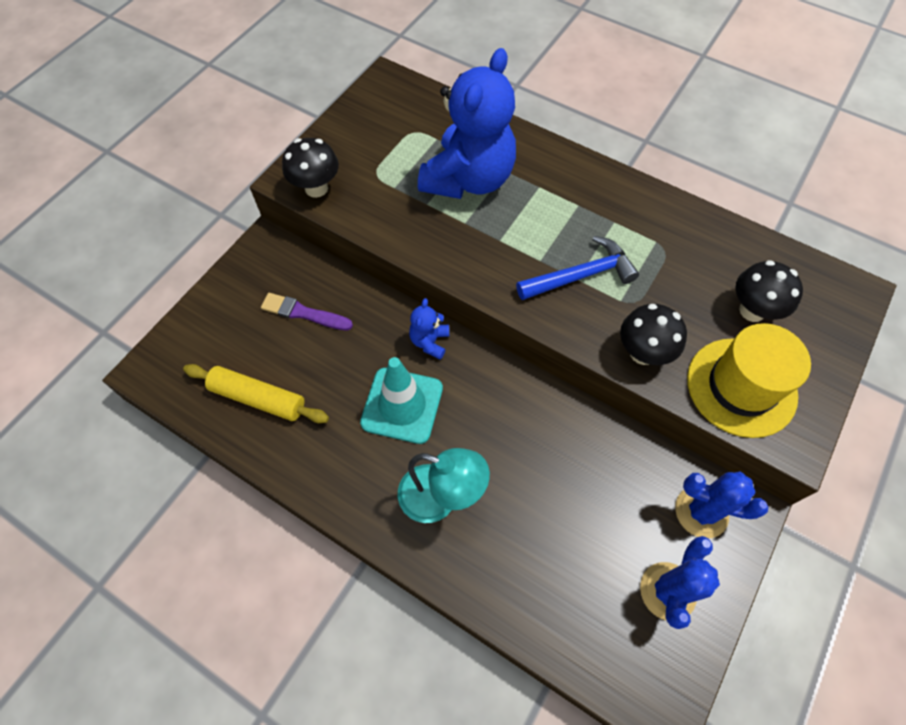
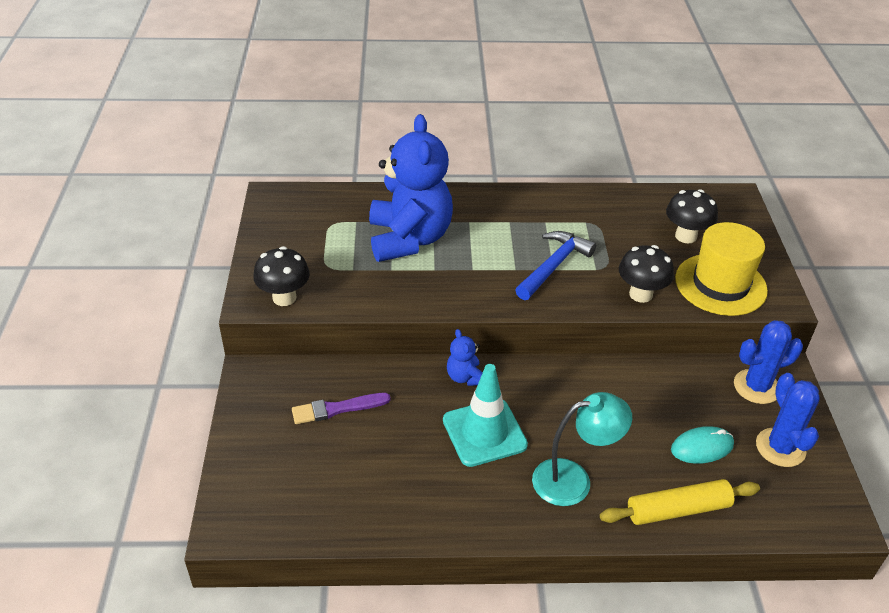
camera: 35 degrees left, 20 degrees down
yellow rolling pin [183,364,329,423] -> yellow rolling pin moved to [600,479,760,525]
none -> turquoise mouse [671,426,734,464]

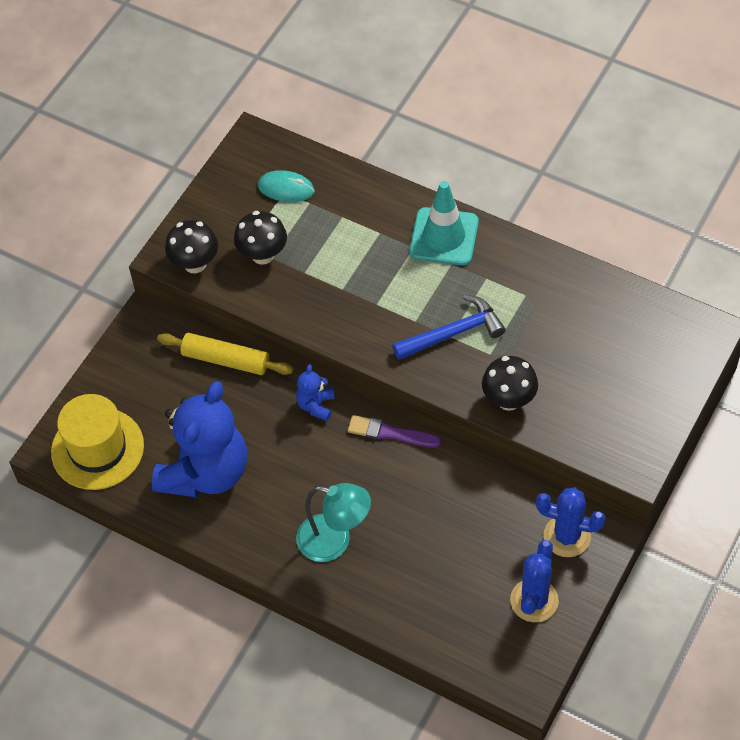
camera: 35 degrees right, 15 degrees up
purple brush [292,393,391,424] -> purple brush moved to [348,415,441,448]
blue teddy bear [369,114,453,262] -> blue teddy bear moved to [152,381,247,498]
turquoise traffic cone [443,364,528,467] -> turquoise traffic cone moved to [409,181,479,266]
yellow rolling pin [600,479,760,525] -> yellow rolling pin moved to [157,333,293,375]
black mushroom [666,189,718,244] -> black mushroom moved to [234,211,287,265]
turquoise mouse [671,426,734,464] -> turquoise mouse moved to [258,170,315,202]
yellow hat [675,222,768,316] -> yellow hat moved to [51,394,144,490]

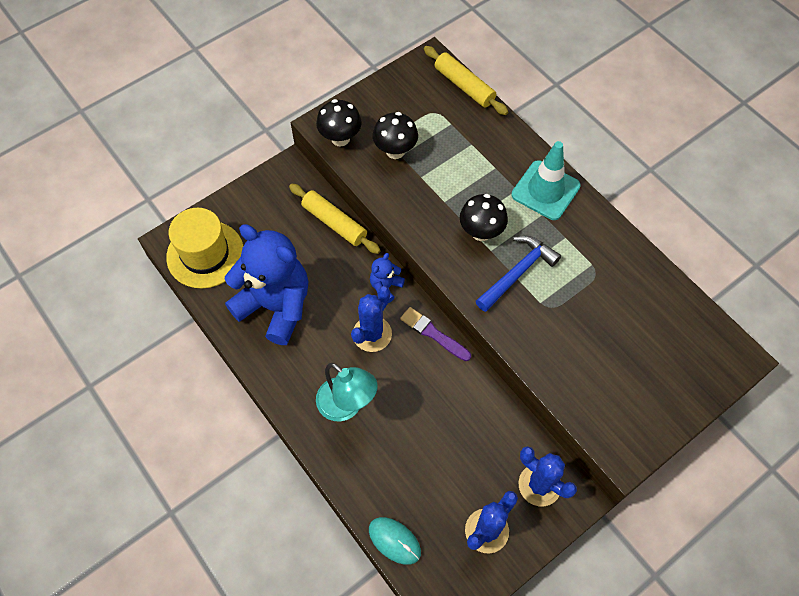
camera: 20 degrees right, 5 degrees up
blue teddy bear [152,381,247,498] -> blue teddy bear turned 105 degrees counterclockwise [224,224,308,345]
turquoise mouse [258,170,315,202] -> turquoise mouse moved to [369,517,421,565]
blue hammer [392,295,506,360] -> blue hammer turned 45 degrees counterclockwise [476,236,561,312]
black mushroom [482,356,538,411] -> black mushroom moved to [460,194,508,241]
none -> blue cactus [351,286,392,352]
none -> yellow rolling pin [424,46,508,115]

